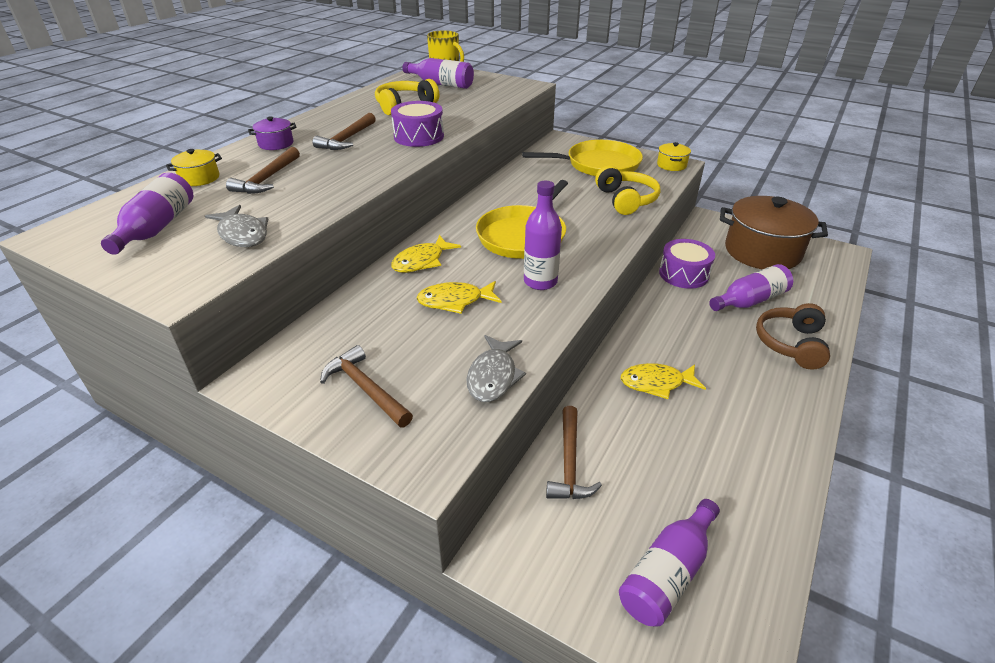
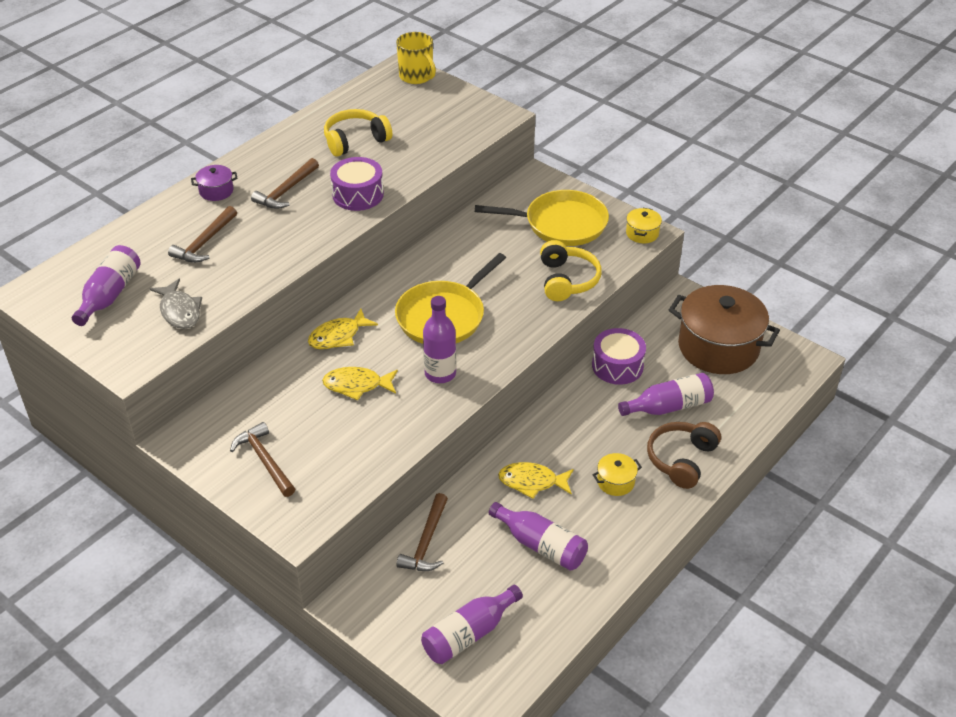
camera: 10 degrees right, 5 degrees up
yellow pot [166,149,222,186] -> yellow pot moved to [592,453,642,496]
purple bottle [402,58,474,89] -> purple bottle moved to [489,502,588,571]
grey fish [466,335,526,402] -> none

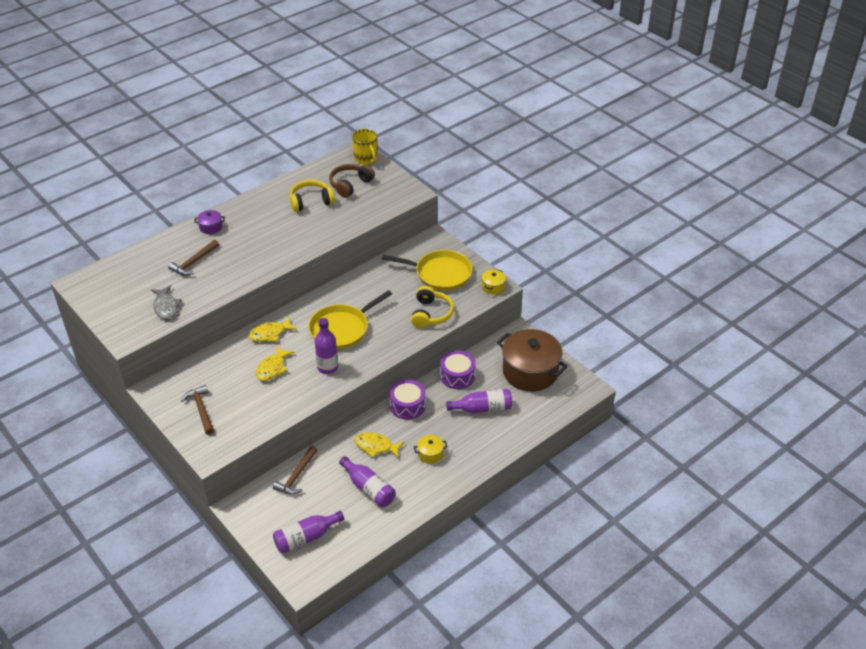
camera: 10 degrees right, 0 degrees up
purple bottle [72,245,141,326] -> none
brown hammer [251,158,319,209] -> none
yellow fish [322,367,398,400] -> yellow fish turned 75 degrees counterclockwise [256,346,294,381]
purple drum [330,157,384,211] -> purple drum moved to [389,379,426,420]
brown headphones [647,422,721,489] -> brown headphones moved to [329,164,375,198]

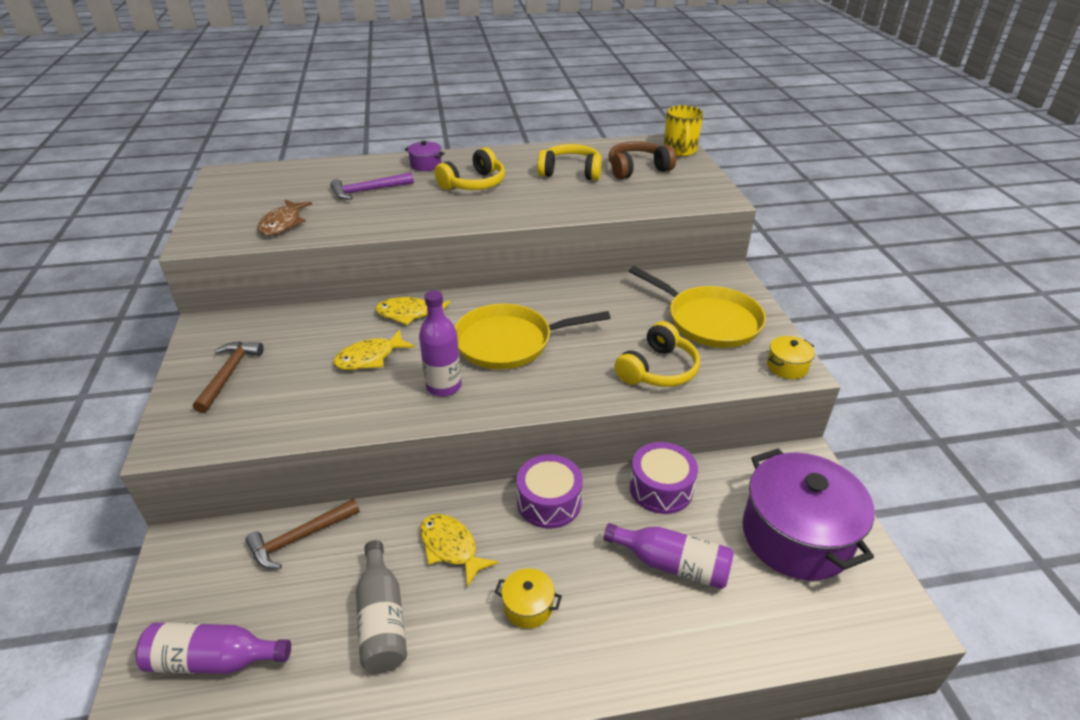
camera: 30 degrees right, 5 degrees down
grey fish [151,285,182,319] -> brown fish [257,200,312,236]
brown hammer [168,240,219,276] -> purple hammer [330,172,414,200]
purple bottle [339,456,396,507] -> grey bottle [356,540,407,673]
brown pot [497,329,568,392] -> purple pot [743,448,875,581]
none -> yellow headphones [434,147,505,190]

